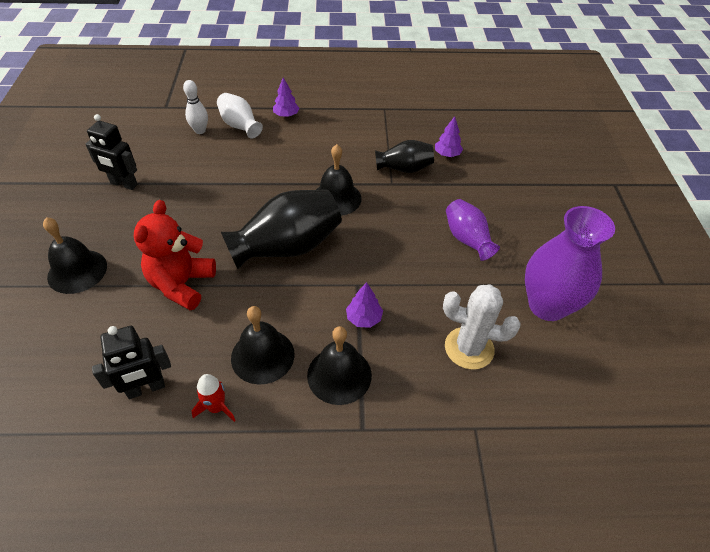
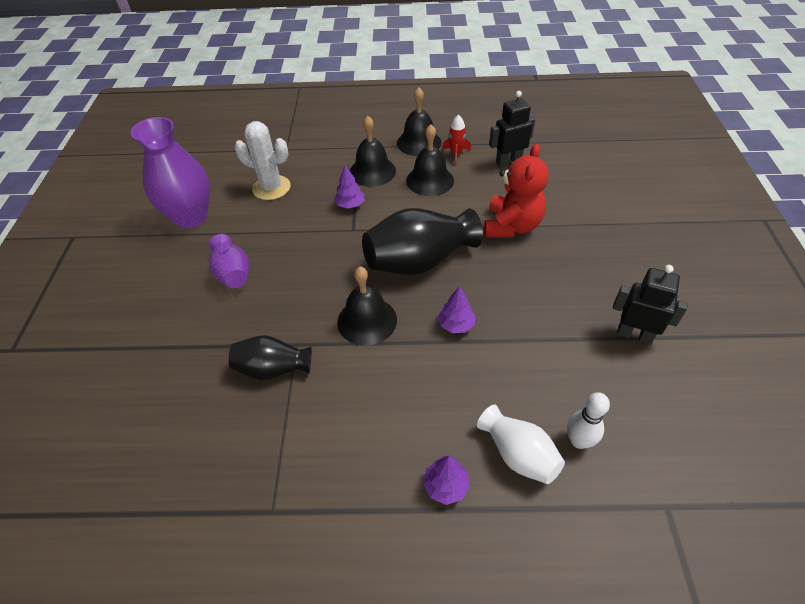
camera: 175 degrees left, 0 degrees up
black bell [43,217,107,294] -> black bell moved to [397,87,441,156]
purple tree [435,116,463,157] -> purple tree moved to [438,286,475,333]

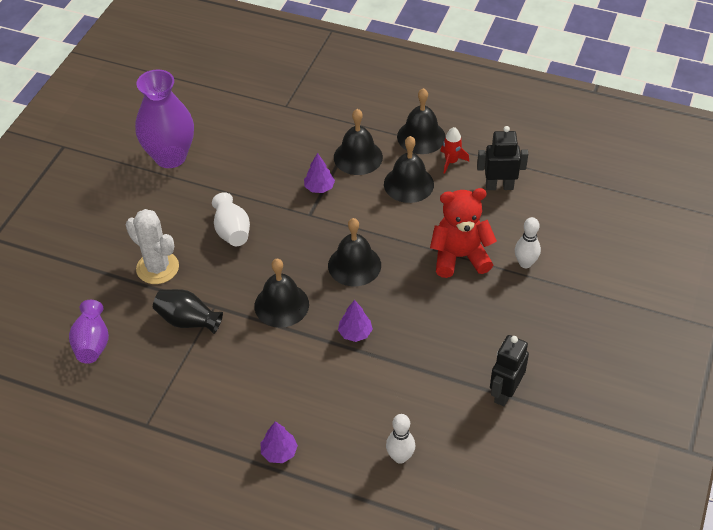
camera: 20 degrees right, 0 degrees up
purple vase [209,234,250,288] -> purple vase moved to [69,300,109,364]
white cactus [234,121,291,200] -> white cactus moved to [126,209,179,284]
black vase [362,208,483,275] -> black bell [328,218,381,286]
white vase [477,404,565,484] -> white vase moved to [212,192,250,246]
red teddy bear [484,144,549,238] -> red teddy bear turned 135 degrees counterclockwise [430,188,497,278]
black robot [613,265,688,344] -> black robot turned 105 degrees counterclockwise [490,335,529,406]
none -> white bowling pin [515,217,541,268]

